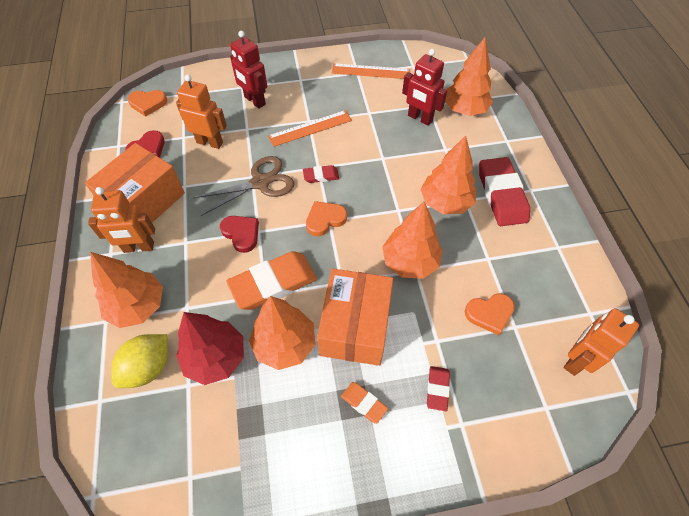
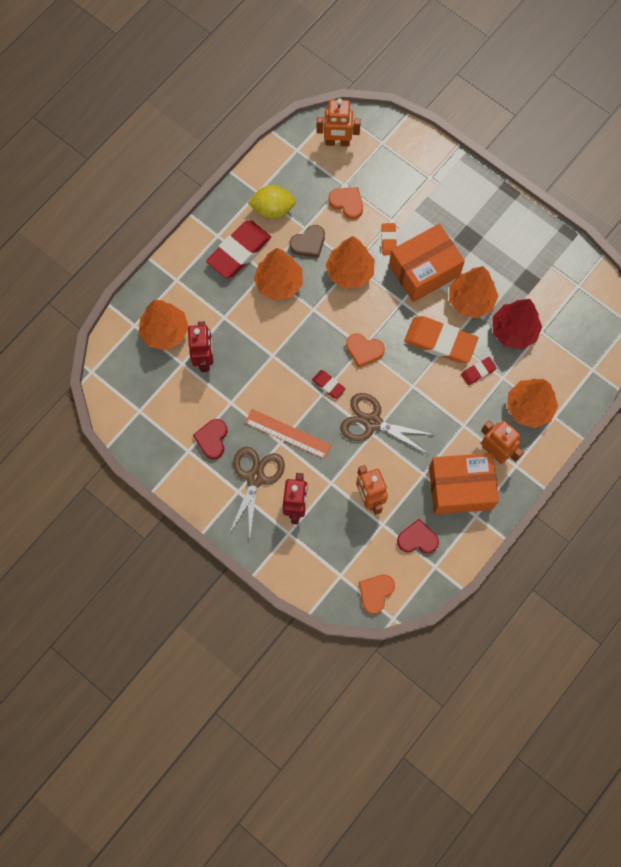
camera: 130 degrees left, 15 degrees up
yellow lemon [111,334,168,388] -> yellow lemon moved to [248,185,296,219]
orange heart [127,90,167,117] -> orange heart turned 105 degrees counterclockwise [359,575,395,614]
red heart [220,216,259,253] -> red heart moved to [193,419,227,459]
orange ruler [332,63,410,79] -> none
orange eraser [341,382,388,424] -> orange eraser moved to [381,223,397,255]
red eraser [427,366,450,411] -> red eraser moved to [461,357,497,385]
none -> brown scissors [228,447,285,540]
none -> brown heart [290,225,325,258]

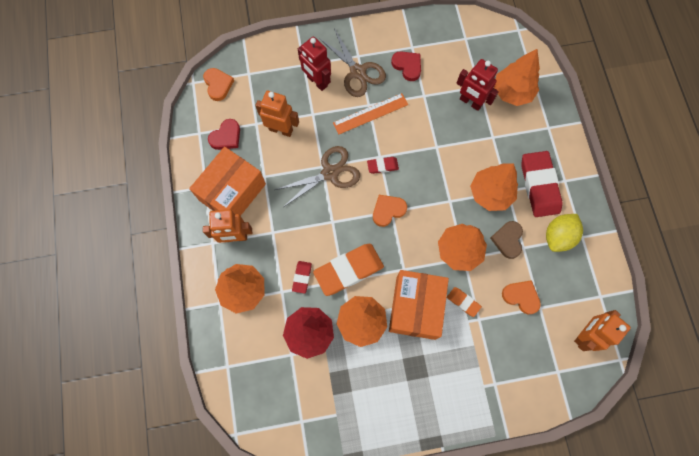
camera: 130 degrees right, 0 degrees up
orange heart [328,187,363,219] -> orange heart turned 135 degrees counterclockwise [502,280,541,314]

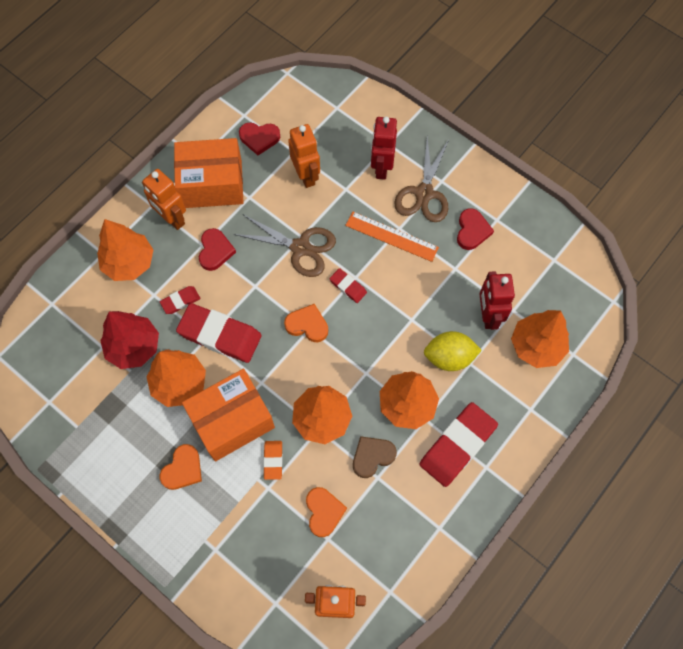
camera: 50 degrees right, 5 degrees down
orange heart [203,68,234,101] -> orange heart moved to [160,444,202,490]
orange eraser [313,244,384,296] -> red eraser [176,303,262,363]
yellow lemon [546,214,583,252] -> yellow lemon moved to [424,331,482,371]
none -> red heart [199,228,236,271]

